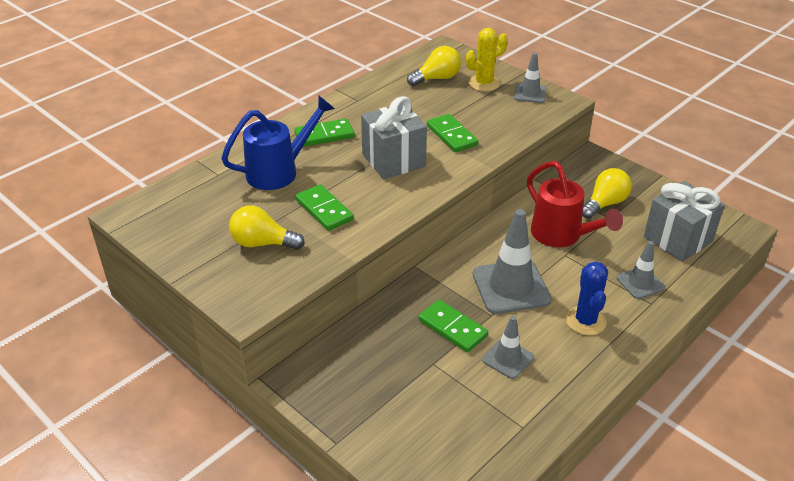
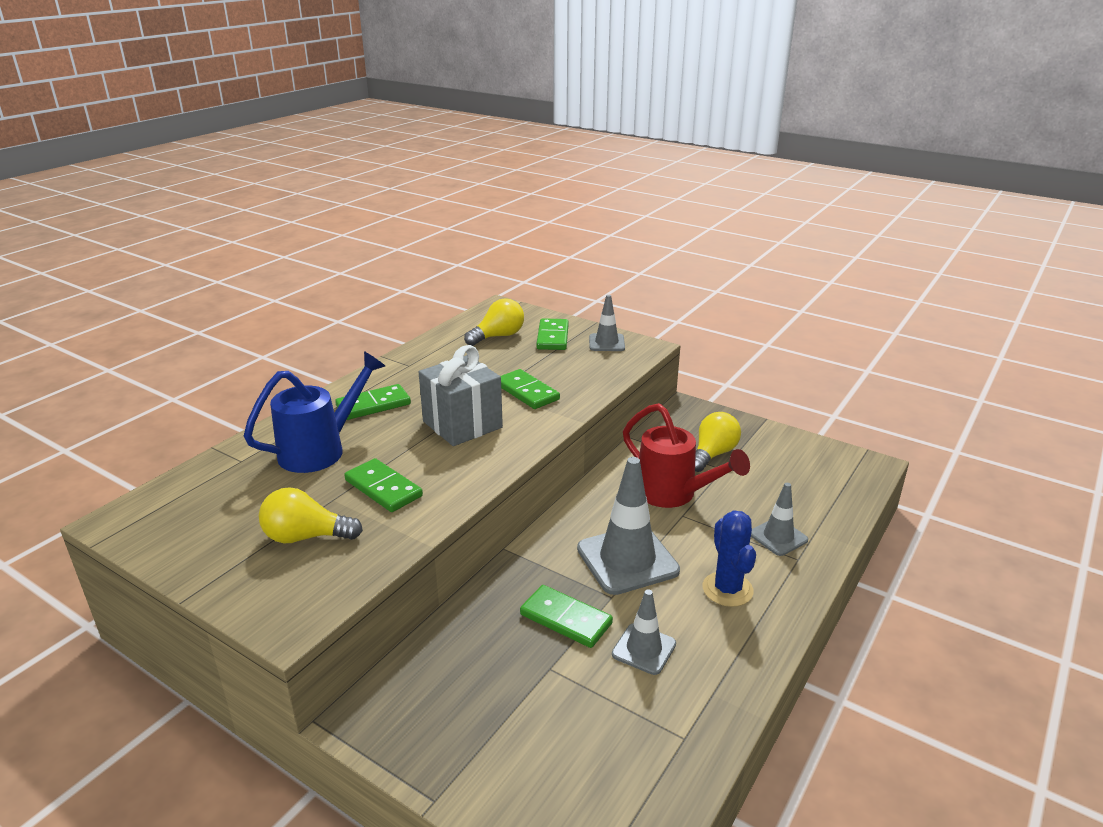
camera: 10 degrees left, 10 degrees down
yellow cactus [466,28,508,91] -> green domino [536,318,569,350]
grey gift [644,181,725,262] -> none

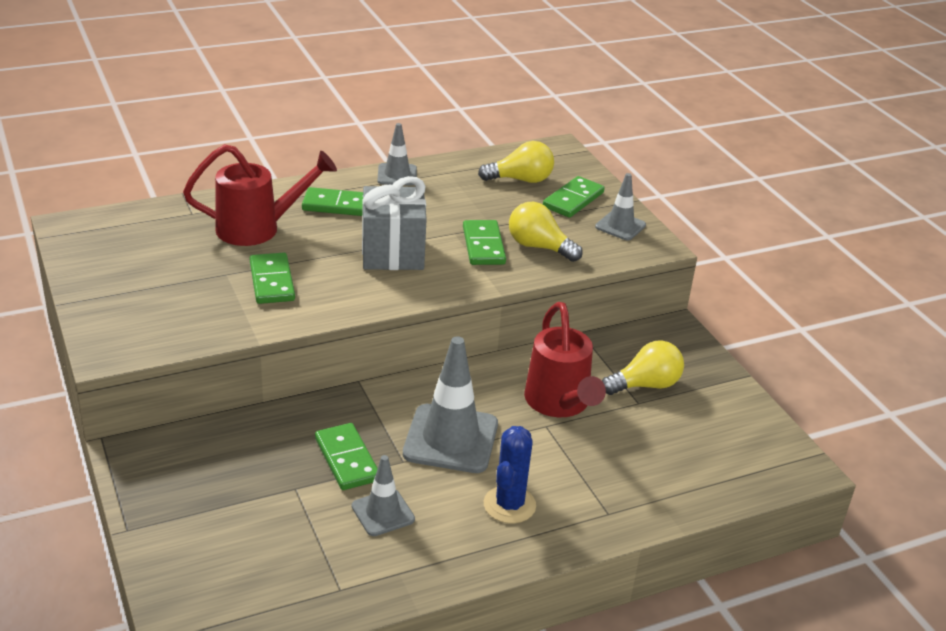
camera: 30 degrees right, 5 degrees up
blue watering can [244,351,385,473] -> red watering can [183,144,337,246]
yellow light bulb [259,487,363,543] -> yellow light bulb moved to [509,202,583,262]
grey traffic cone [751,483,808,556] -> grey traffic cone moved to [377,123,417,186]

